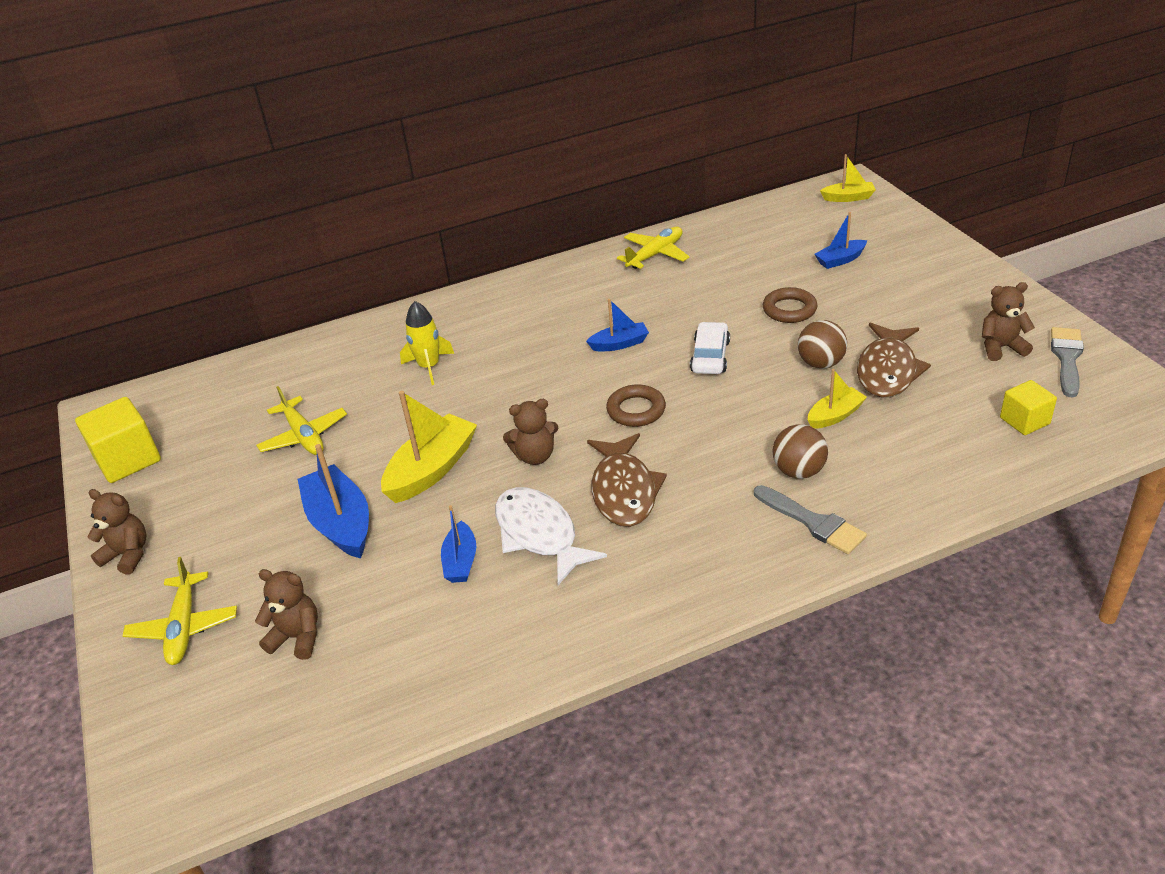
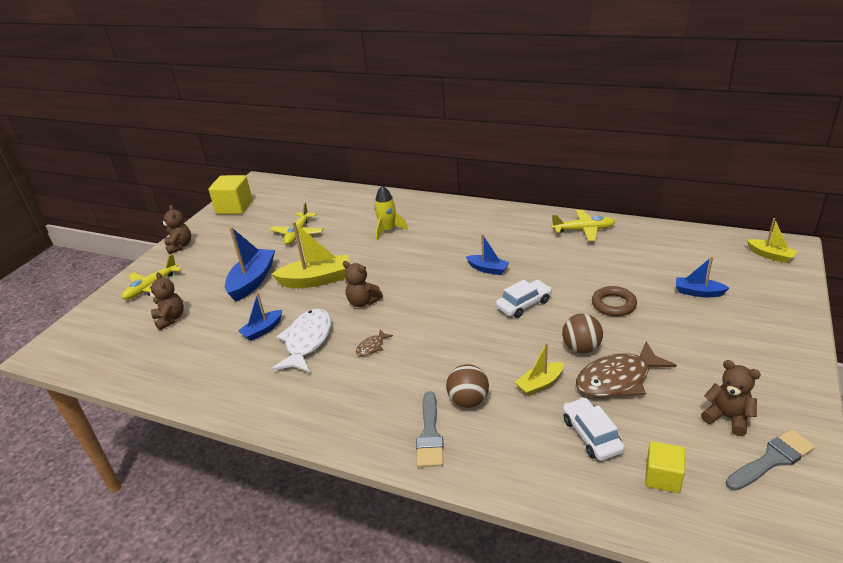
camera: 45 degrees right, 5 degrees down
brown fish [587,433,667,527] -> brown fish [356,329,393,356], size x0.45
brown ring [606,384,666,427] -> none
yellow boat [808,369,867,429] -> yellow boat turned 135 degrees clockwise [515,343,564,396]
none -> white car [563,397,625,461]

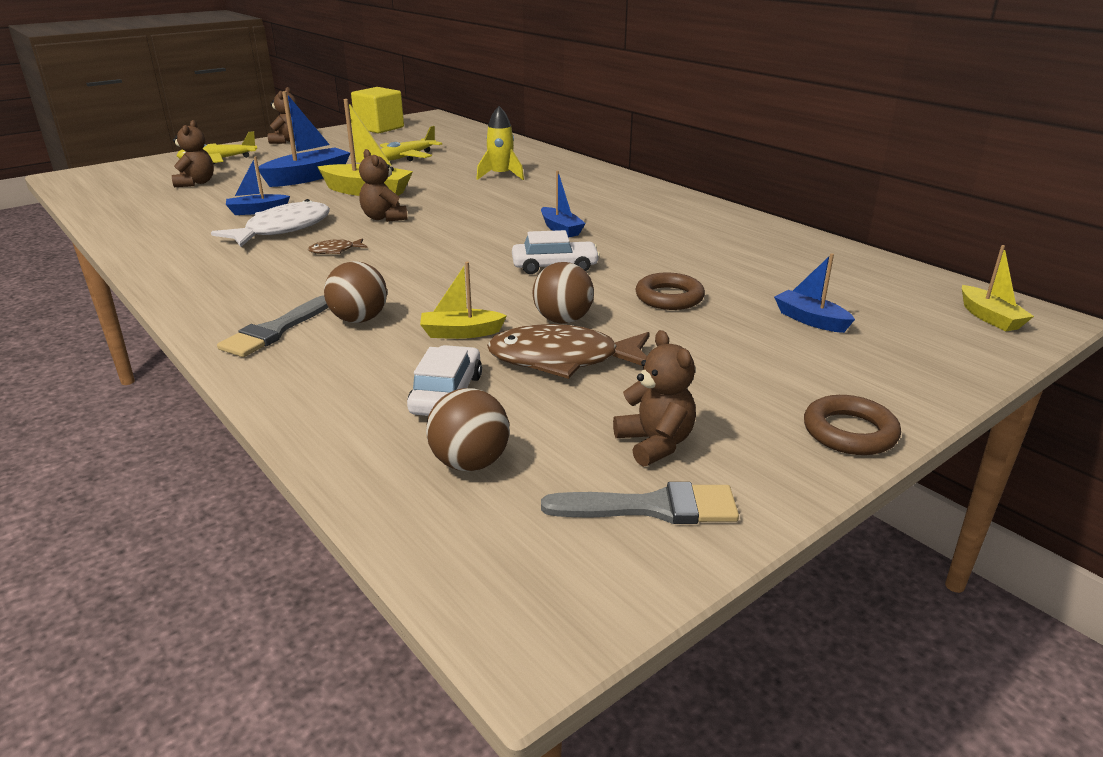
camera: 25 degrees right, 5 degrees down
yellow plane [552,210,615,241] -> none
yellow cube [645,441,685,493] -> brown ball [426,388,510,471]
none -> brown ring [804,395,901,455]

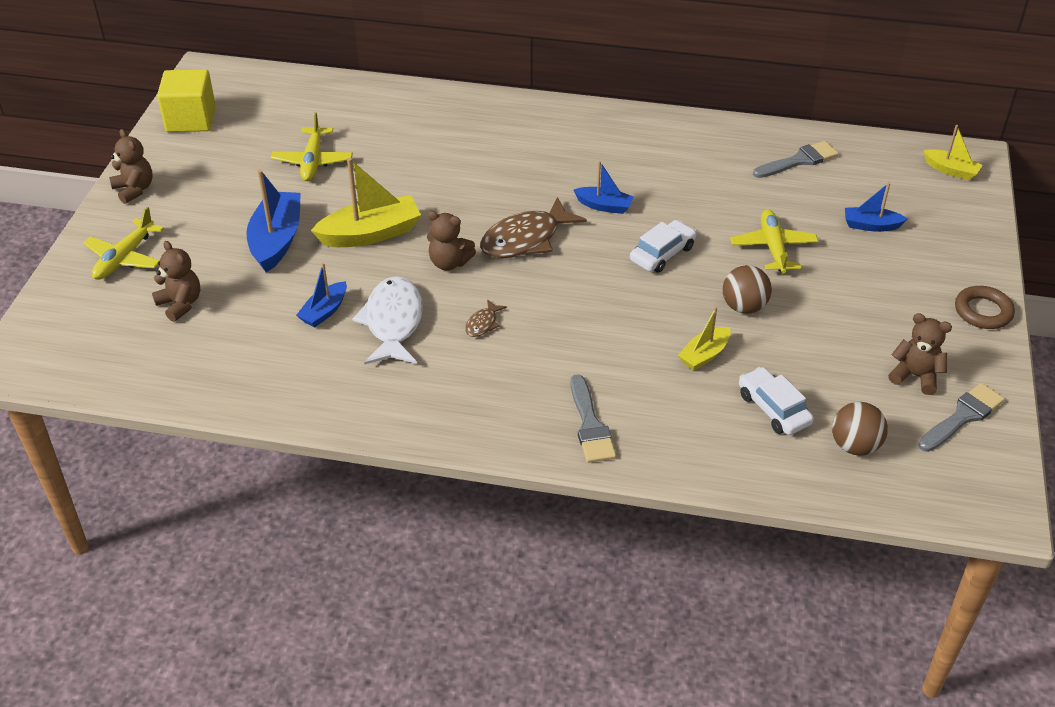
camera: 40 degrees left, 15 degrees up
brown ball [324,261,387,323] -> none
yellow rocket [476,106,524,180] -> none
brown fish [487,324,650,379] -> brown fish moved to [480,197,587,258]
brown ring [635,273,705,310] -> yellow plane [730,209,818,273]
none -> grey brush [753,141,839,178]

